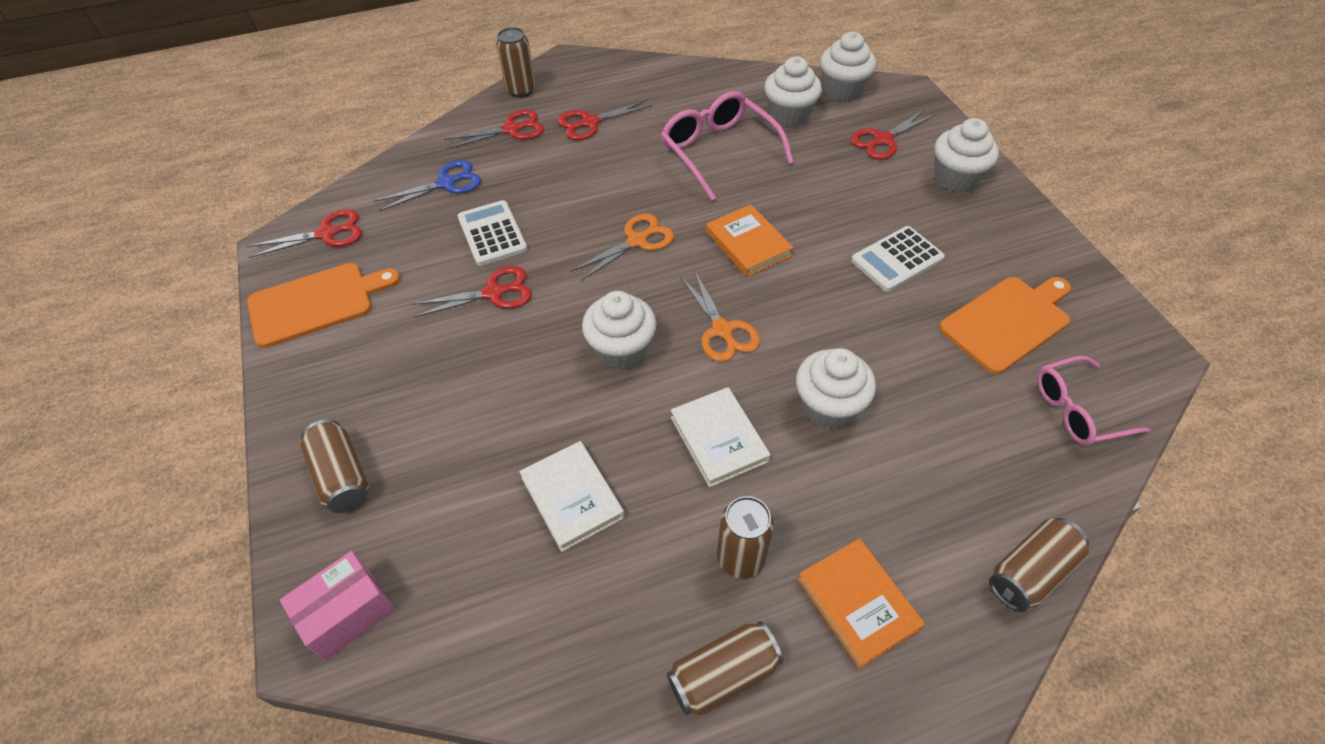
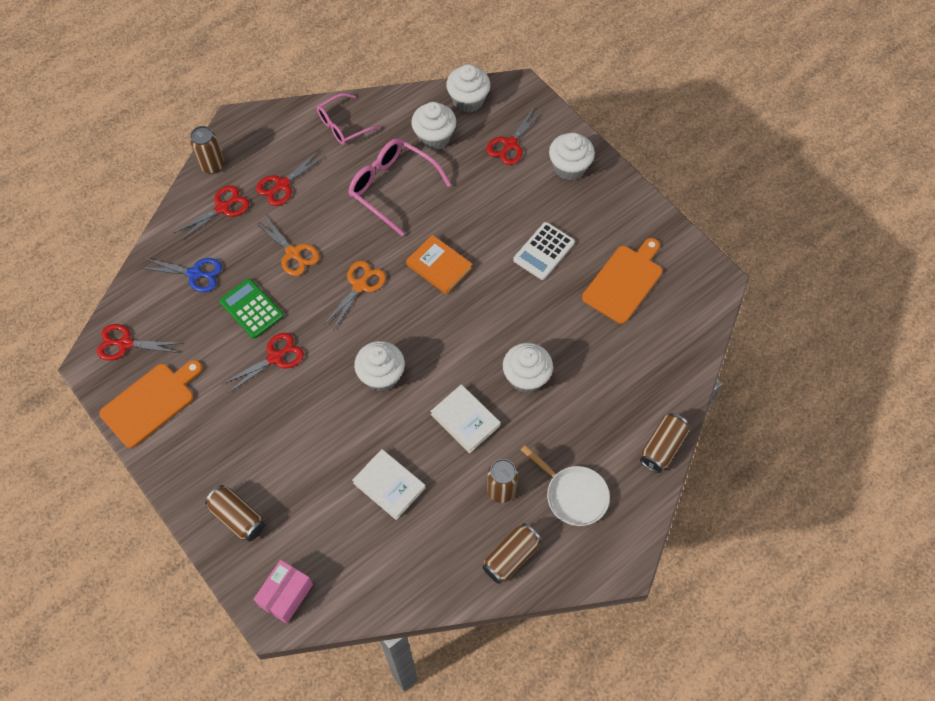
camera: 20 degrees left, 10 degrees up
red scissors [247,209,362,258] -> red scissors turned 135 degrees counterclockwise [97,324,182,361]
blue scissors [374,160,481,211] -> blue scissors turned 60 degrees clockwise [141,258,222,292]
white calculator [458,200,528,266] -> green calculator [219,278,284,339]
orange scissors [680,270,760,362] -> orange scissors moved to [255,215,319,276]
orange book [798,538,925,669] -> white pan [521,445,610,526]
pink glasses [1037,356,1151,446] -> pink glasses moved to [317,93,381,145]

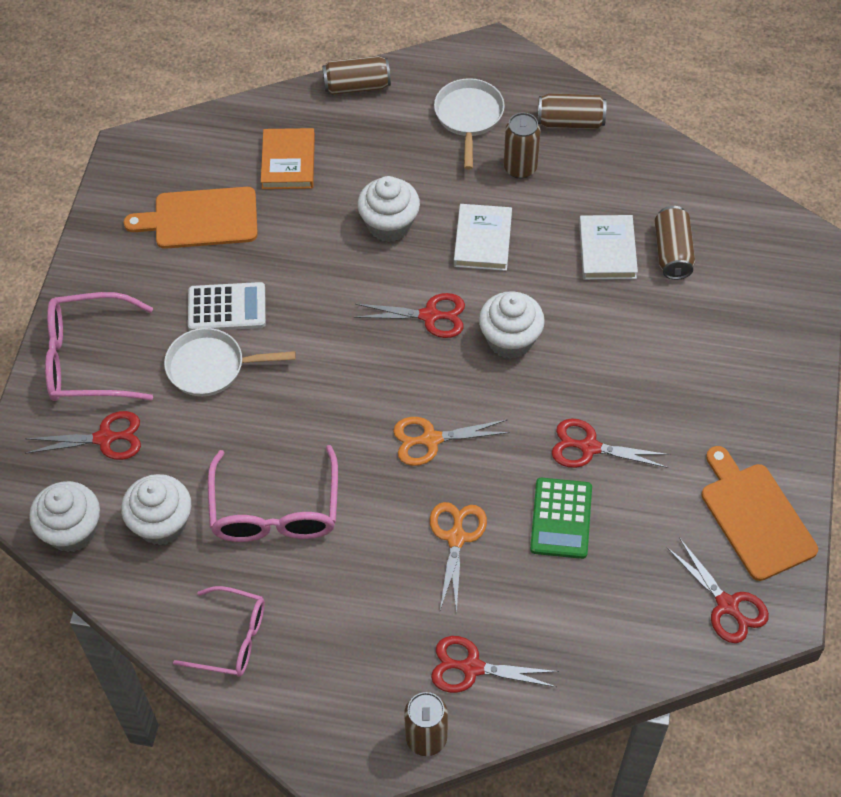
camera: 130 degrees left, 5 degrees down
orange cutting board [99,360,202,448] -> orange cutting board turned 60 degrees clockwise [701,446,818,581]
blue scissors [141,258,222,292] -> none
brown can [205,485,265,541] -> brown can moved to [655,206,695,280]
pink box [254,560,313,624] -> none
red scissors [256,150,326,206] -> red scissors moved to [354,293,465,338]
orange book [406,235,472,295] -> orange book moved to [261,128,315,189]
white cupcake [549,133,595,181] -> pink glasses [45,292,153,401]
none -> white pan [164,328,296,396]

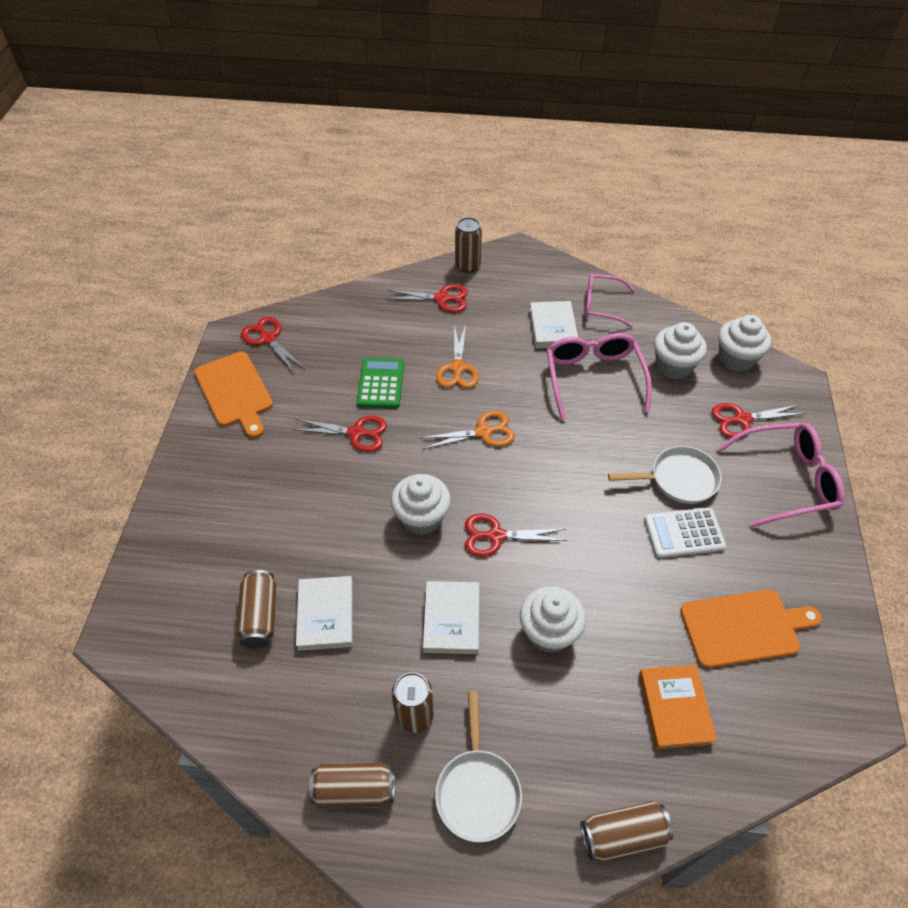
camera: 175 degrees right, 5 degrees down
none -> white book [530,301,578,348]

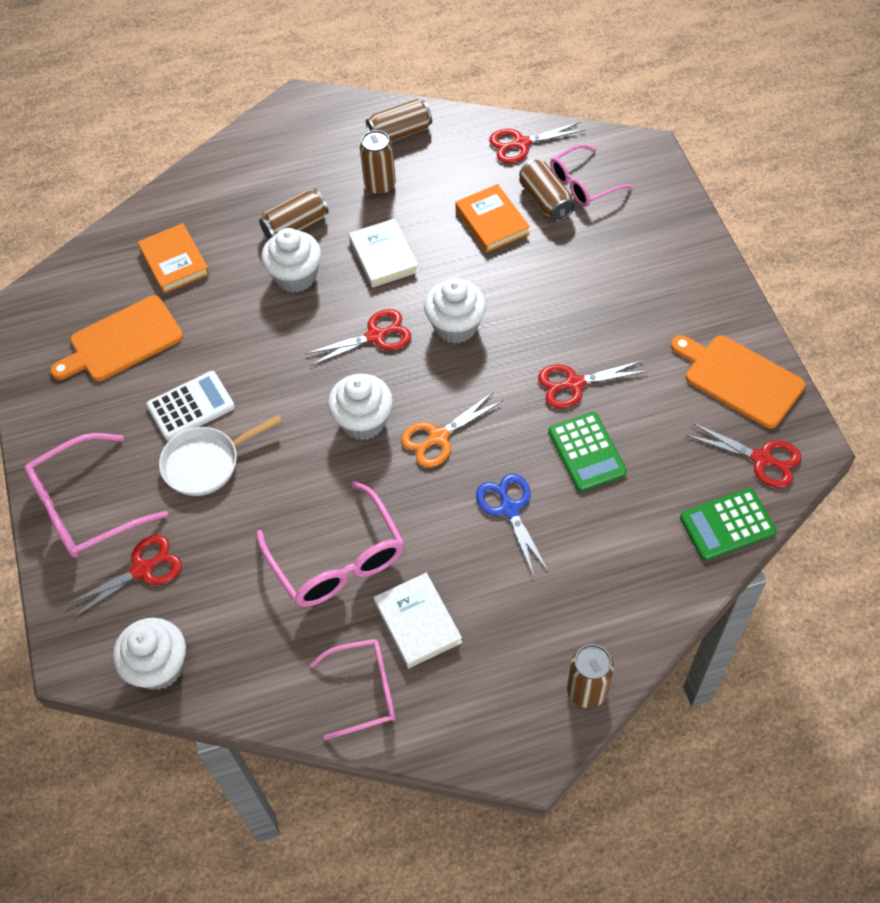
camera: 160 degrees right, 5 degrees up
white book [296,576,353,651] -> orange book [455,184,530,252]
red scissors [386,284,468,313] -> red scissors moved to [489,122,585,163]
white pan [435,691,522,843] -> none
orange scissors [436,324,479,388] -> blue scissors [476,474,549,577]
brown can [580,801,673,861] -> brown can moved to [259,189,328,240]
white cupcake [654,322,707,379] -> white cupcake moved to [328,374,393,440]
none -> pink glasses [550,144,633,207]
none -> green calculator [680,488,777,560]

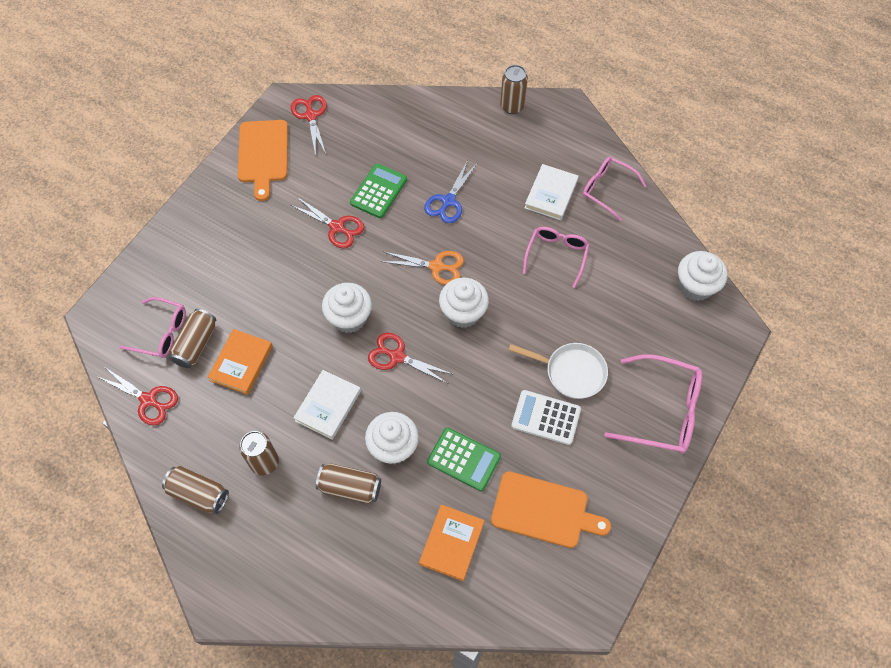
camera: 135 degrees left, 5 degrees up
red scissors [65,535,182,618] -> none
pink glasses [257,481,404,607] -> pink glasses [523,227,590,288], size x0.66
green calculator [680,488,777,560] -> green calculator moved to [427,427,501,491]

